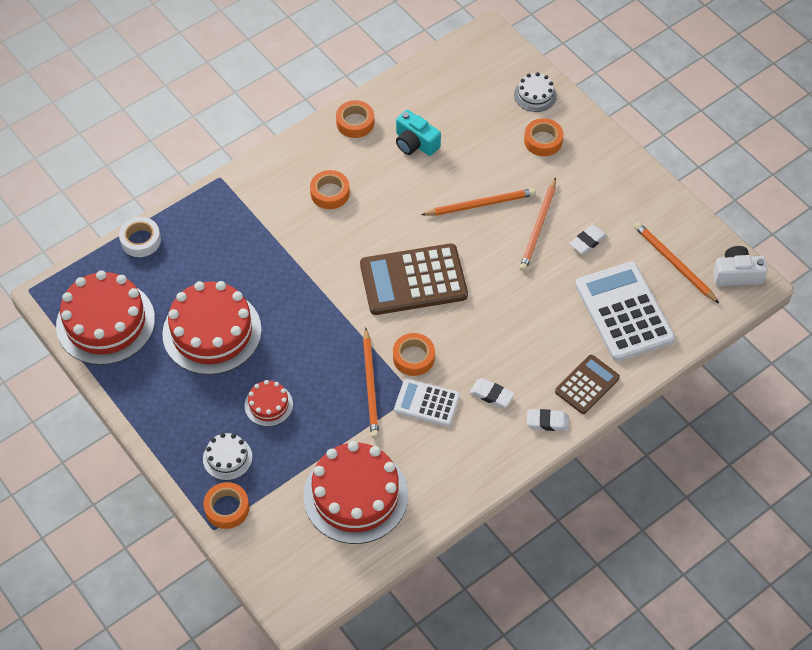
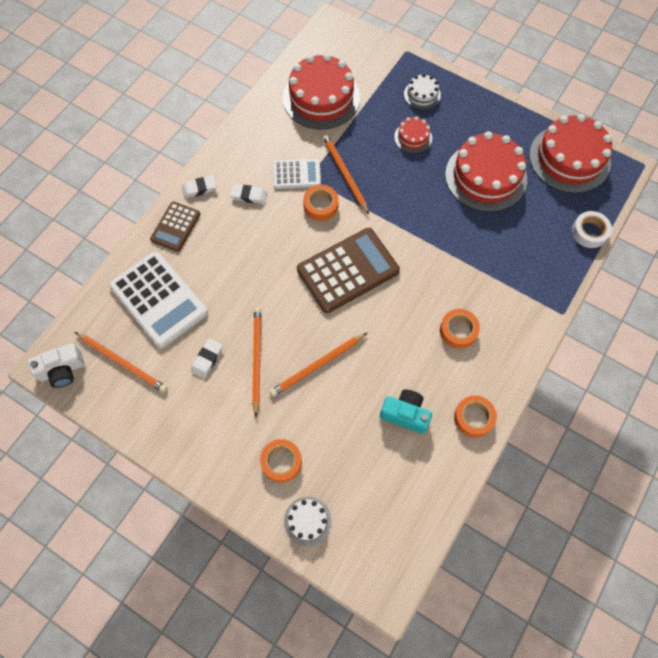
camera: 160 degrees right, 10 degrees up
orange tape [203,482,249,529] -> none

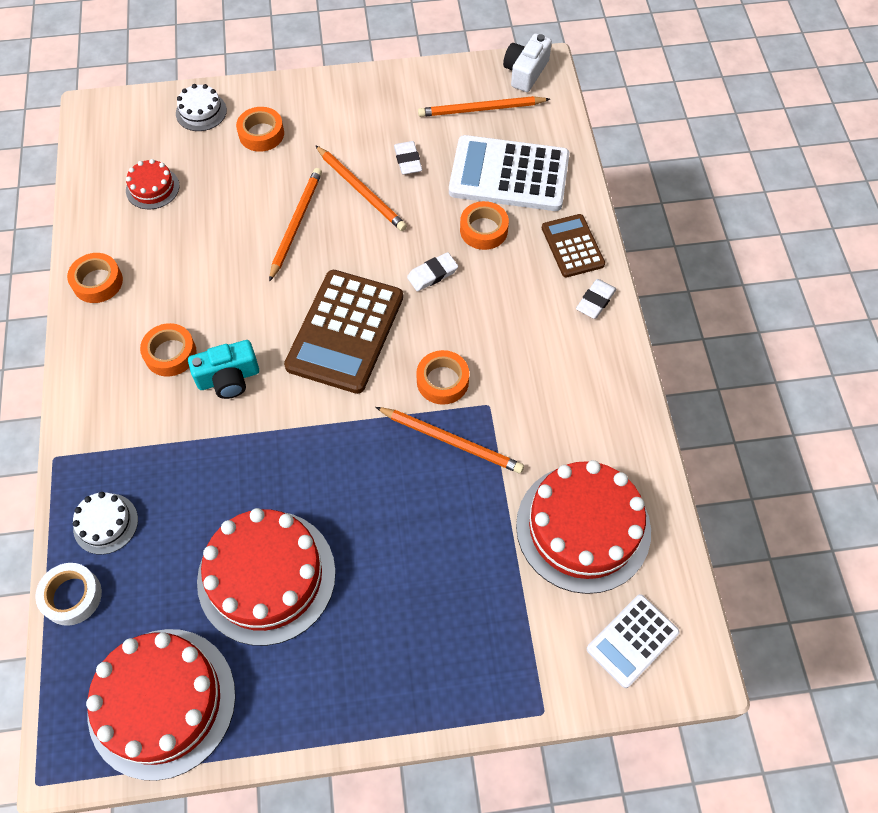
camera: 140 degrees right, 5 degrees down
white eraser [231,184,267,204] -> white eraser moved to [407,252,458,291]
white calculator [273,159,321,189] -> white calculator moved to [587,594,680,688]
turquoise camera [380,389,432,434] -> turquoise camera moved to [188,340,259,399]
red cake [394,117,432,153] -> red cake moved to [126,159,179,209]
white cake [404,74,441,110] -> white cake moved to [73,492,138,555]
none -> orange tape [460,201,509,250]

